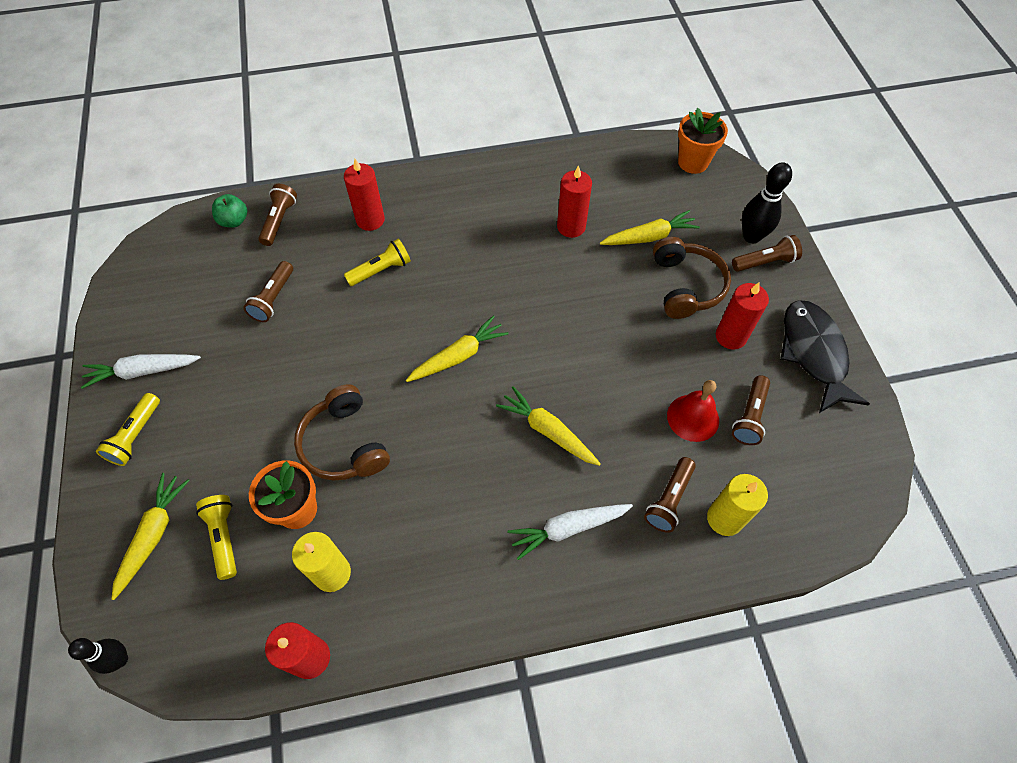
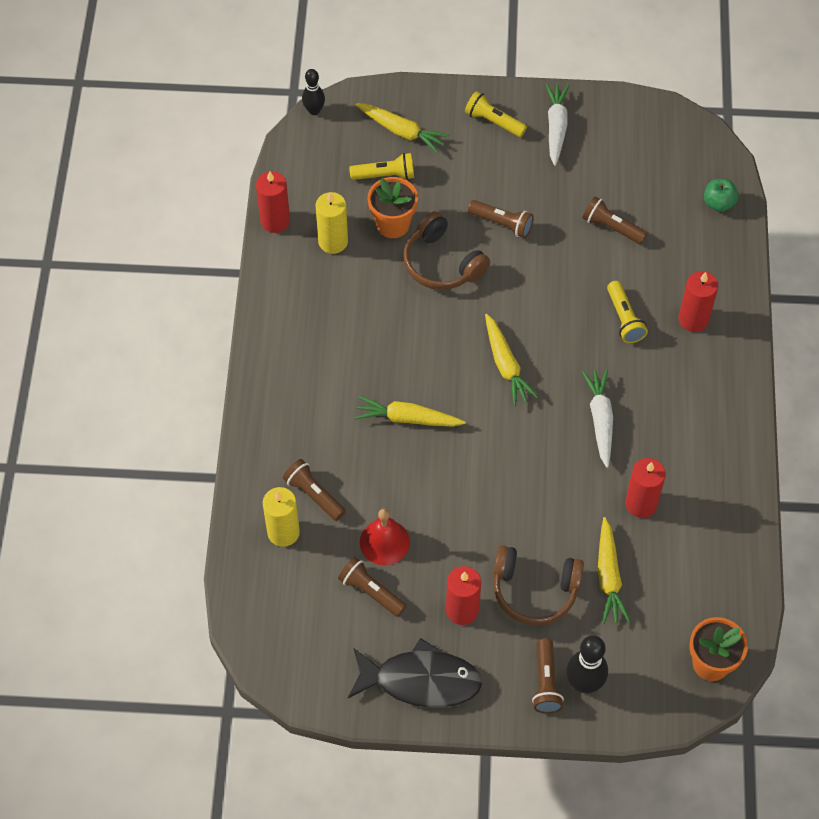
camera: 105 degrees right, 0 degrees up
brown flashlight [258,184,297,246] -> brown flashlight moved to [468,200,534,238]
brown headphones [294,384,390,481] -> brown headphones turned 120 degrees counterclockwise [403,211,490,290]
yellow carrot [496,386,601,466] -> yellow carrot turned 135 degrees counterclockwise [355,396,466,427]
white carrot [507,504,633,560] -> white carrot moved to [582,369,613,468]

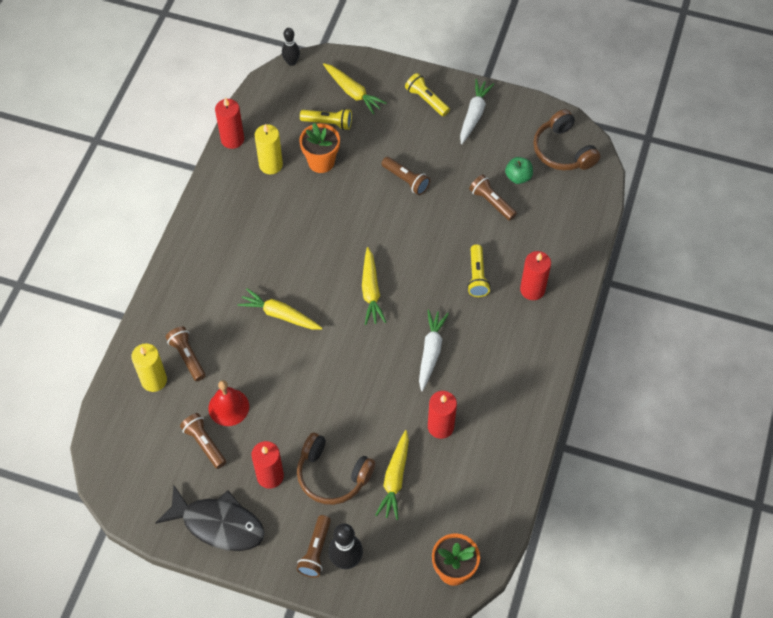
camera: 15 degrees right, 0 degrees up
brown headphones [403,211,490,290] -> brown headphones moved to [533,109,600,171]
green apple [704,179,738,212] -> green apple moved to [505,157,533,184]

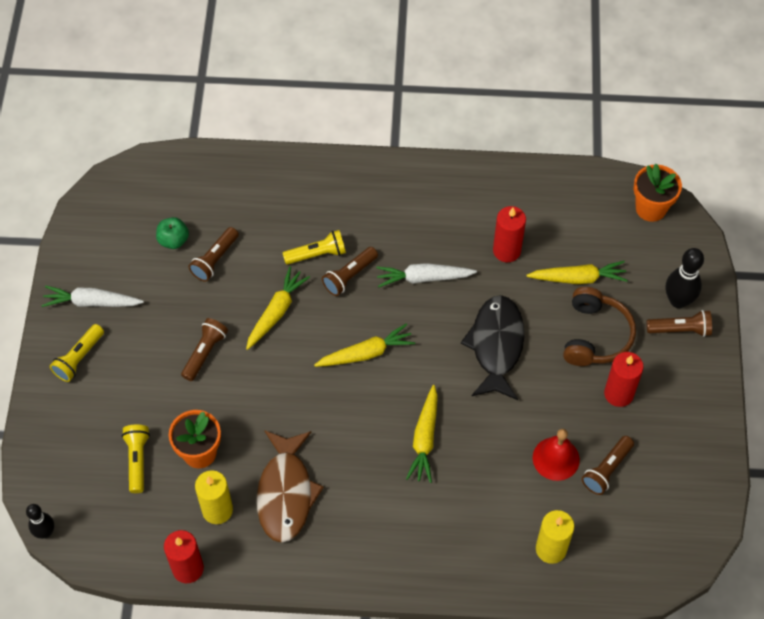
camera: 105 degrees left, 0 degrees up
black fish [156,486,265,551] -> black fish moved to [461,295,524,400]
brown flashlight [166,326,206,381] -> brown flashlight moved to [322,247,378,296]
yellow carrot [323,63,387,115] -> yellow carrot moved to [246,267,310,350]
red candle [520,251,551,300] -> none
brown headphones [533,109,600,171] -> none
none -> brown fish [257,430,324,543]

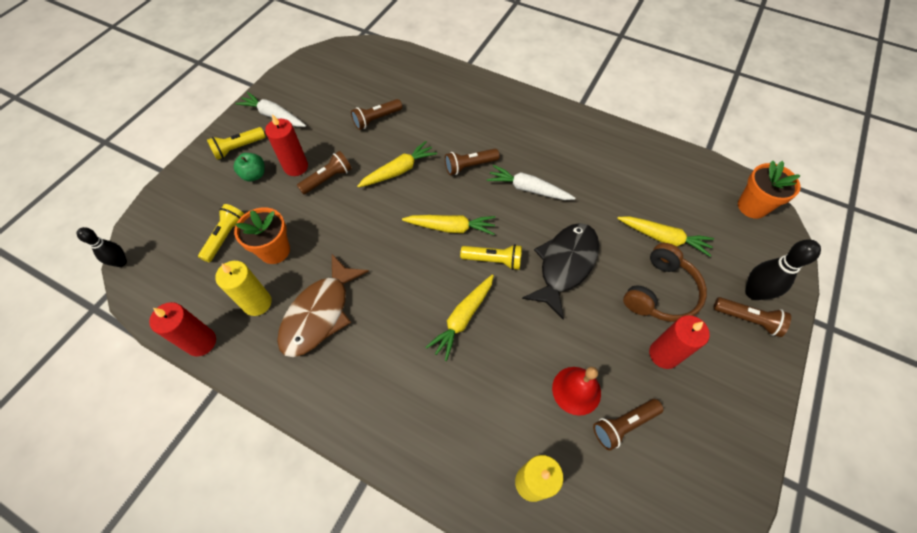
camera: 25 degrees right, 0 degrees up
green apple [156,217,189,249] -> green apple moved to [234,153,265,181]
yellow flashlight [283,230,346,265] -> yellow flashlight moved to [460,244,522,270]
red candle [493,206,526,262] -> red candle moved to [265,114,308,176]

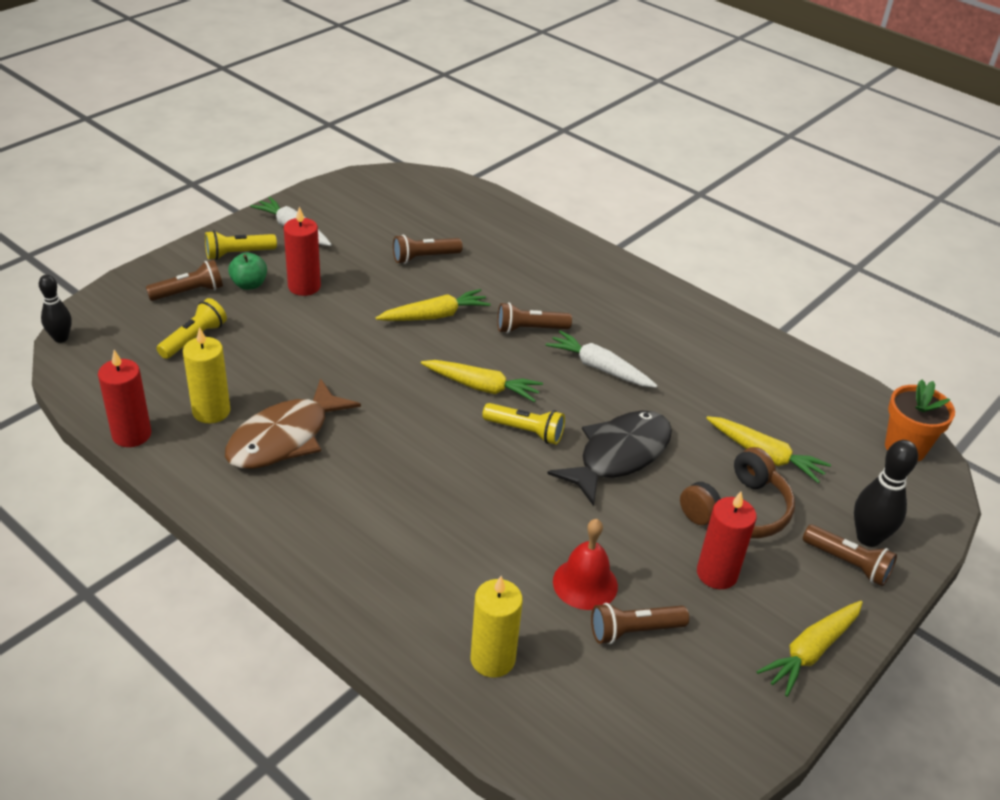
camera: 10 degrees right, 20 degrees down
orange flower pot [234,207,290,264] -> none
brown flashlight [297,151,352,195] -> brown flashlight moved to [146,260,223,301]
yellow carrot [426,274,494,361] -> yellow carrot moved to [756,601,863,697]

